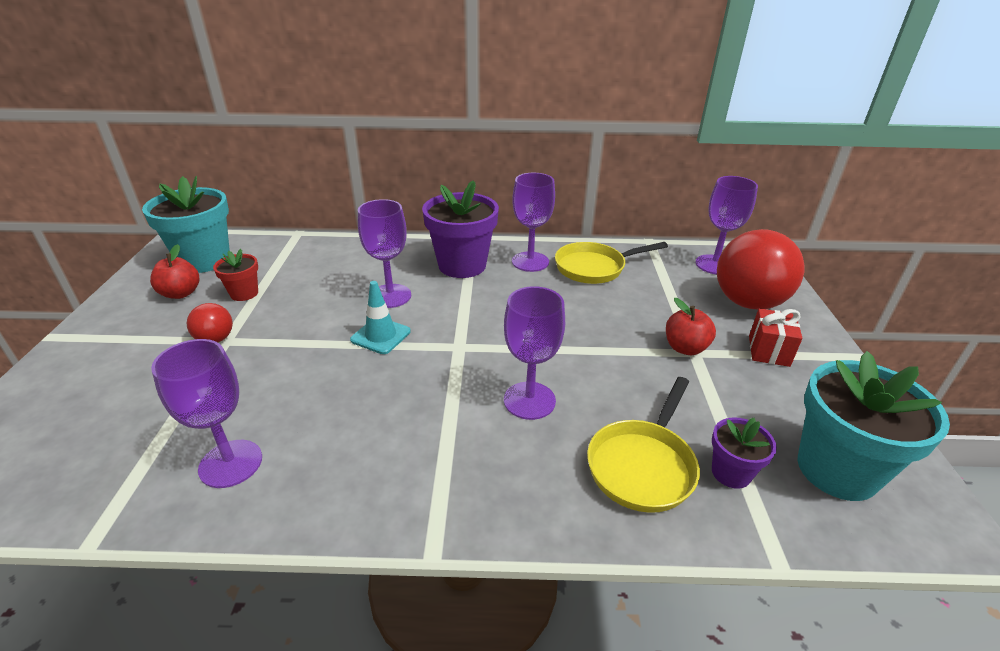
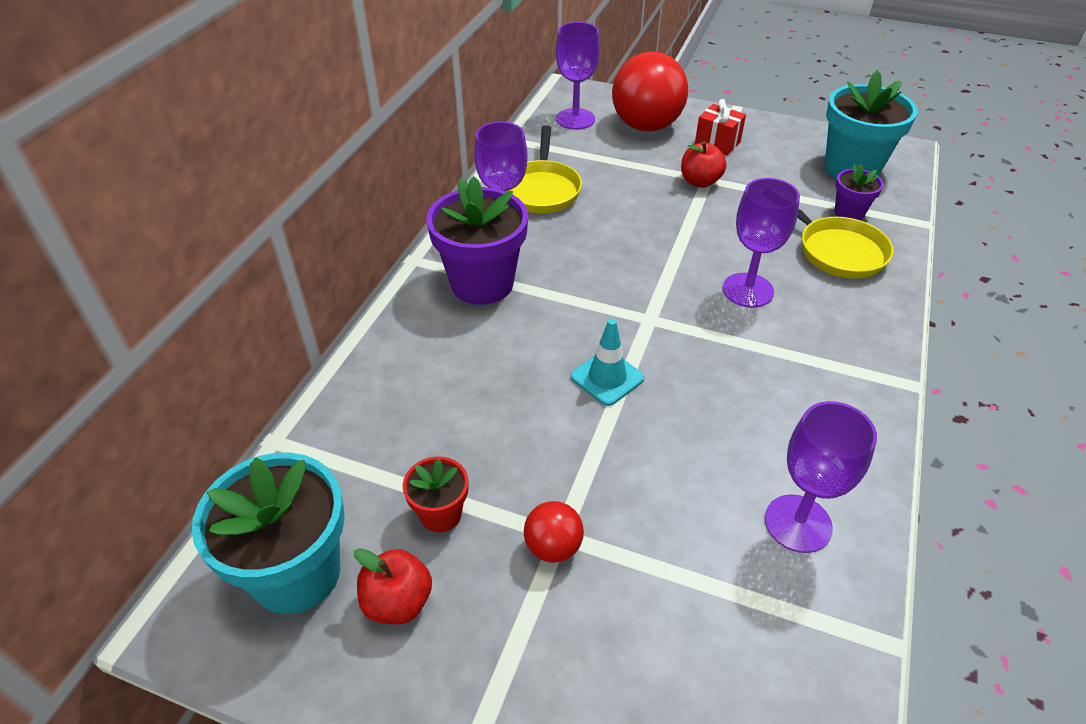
camera: 70 degrees left, 10 degrees up
purple goblet [358,199,411,308] -> none

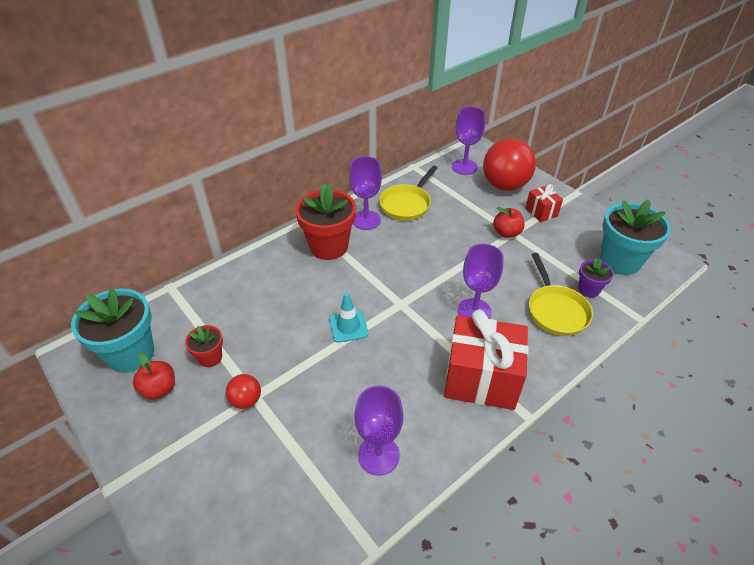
camera: 30 degrees right, 0 degrees up
purple flower pot [426,176,528,305] -> red flower pot [295,184,356,260]
none -> red gift [444,309,528,410]

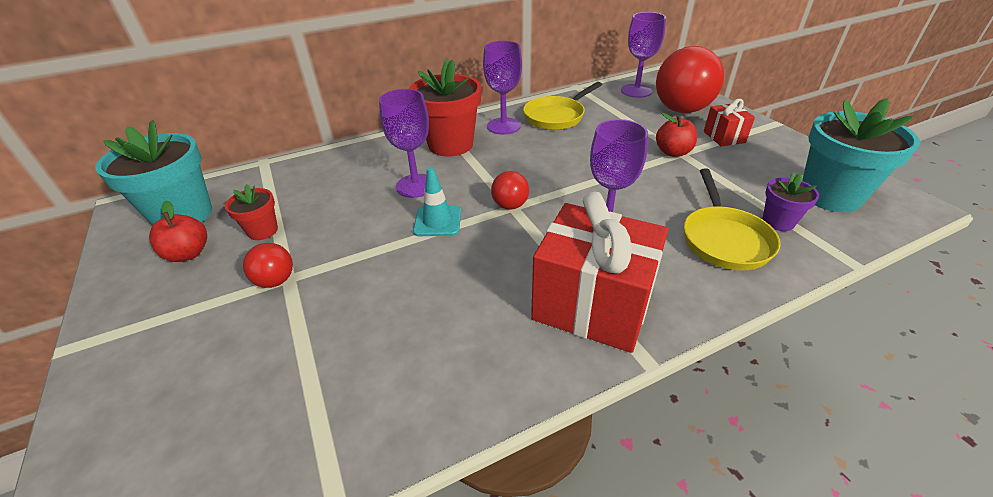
camera: 15 degrees right, 5 degrees down
purple goblet [354,386,404,476] -> purple goblet moved to [379,89,429,198]
none -> red ball [491,171,529,210]

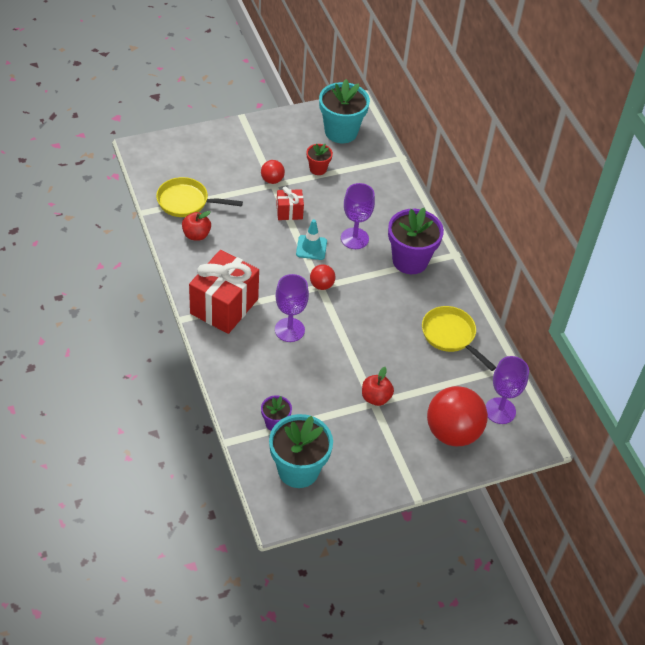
camera: 90 degrees right, 10 degrees up
red apple [149,200,207,262] -> red apple moved to [182,211,211,241]
red flower pot [409,59,481,156] -> purple flower pot [388,208,444,274]
purple goblet [483,41,522,134] -> none
yellow pan [684,168,781,270] -> yellow pan moved to [156,177,243,217]
red gift [704,99,755,146] -> red gift moved to [276,186,304,220]

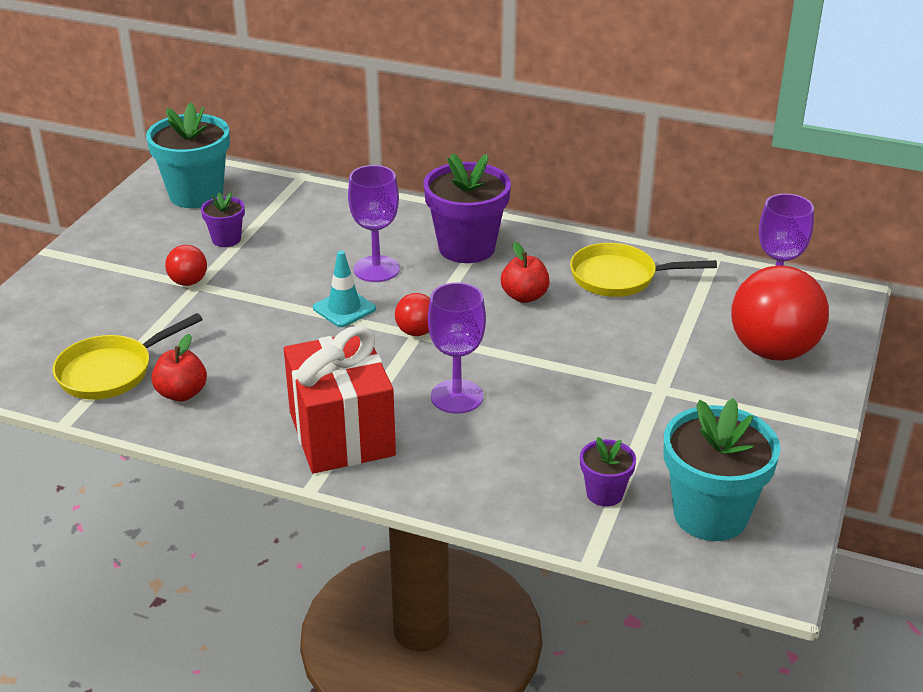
camera: 45 degrees left, 15 degrees down
red gift [276,186,304,220] -> none
red flower pot [307,144,333,175] -> purple flower pot [201,192,245,247]
red apple [362,367,394,406] -> red apple moved to [501,242,550,303]

